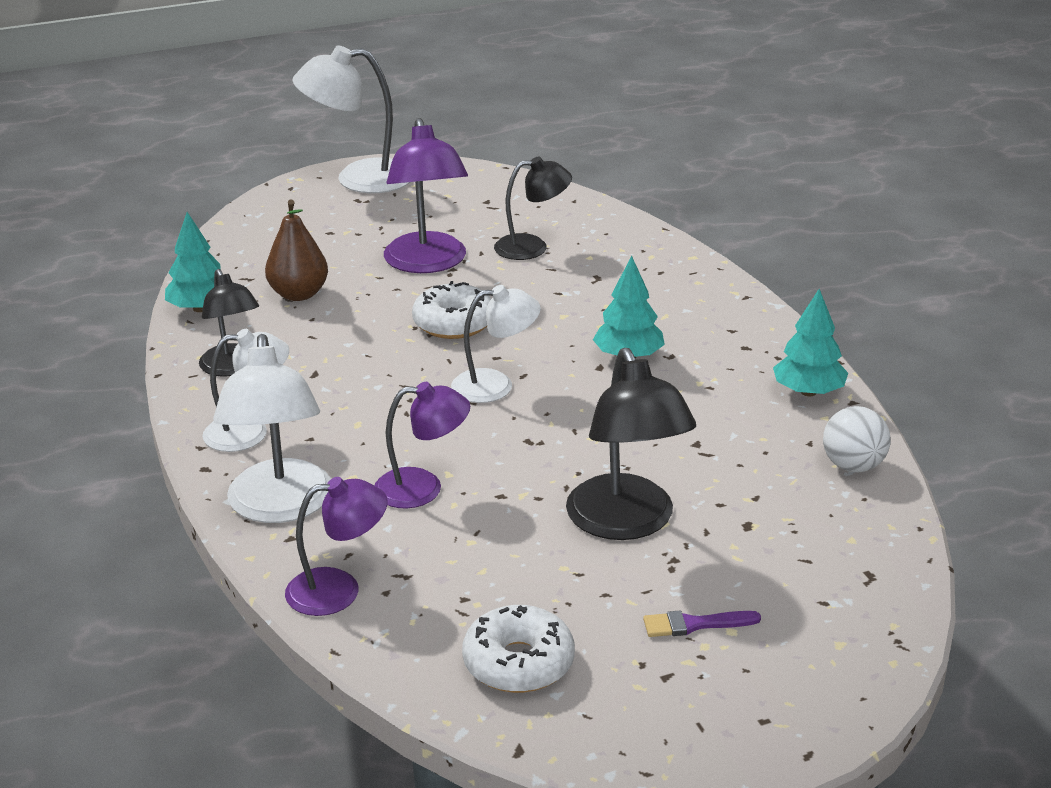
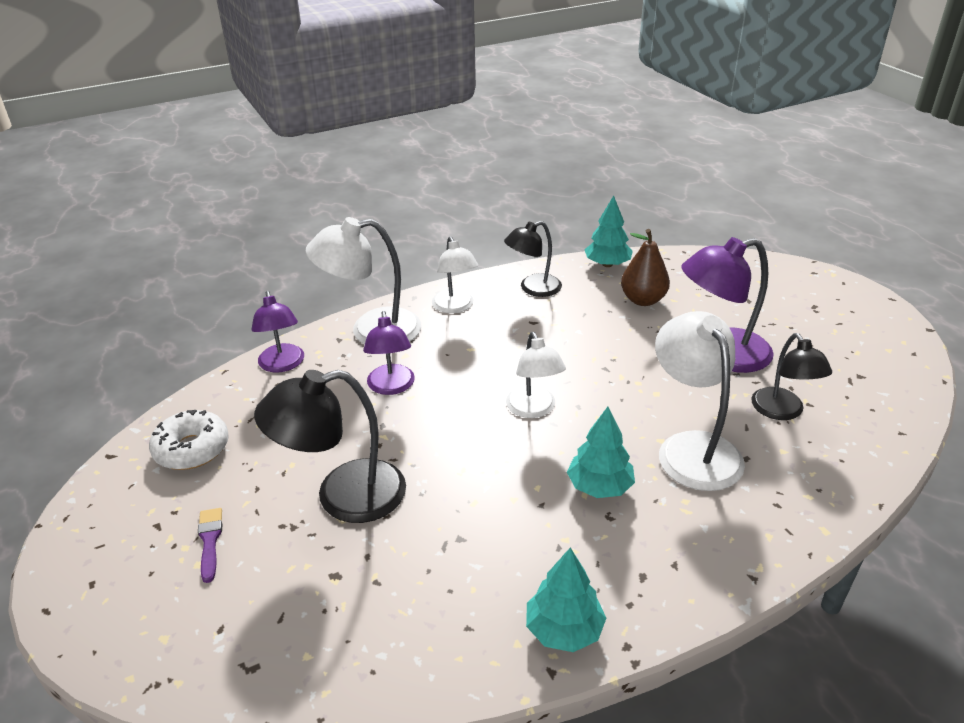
camera: 85 degrees right, 5 degrees up
white lamp [292,46,410,193] -> white lamp moved to [655,311,745,491]
white donut [412,281,491,339] -> none
white ball [823,406,891,472] -> none

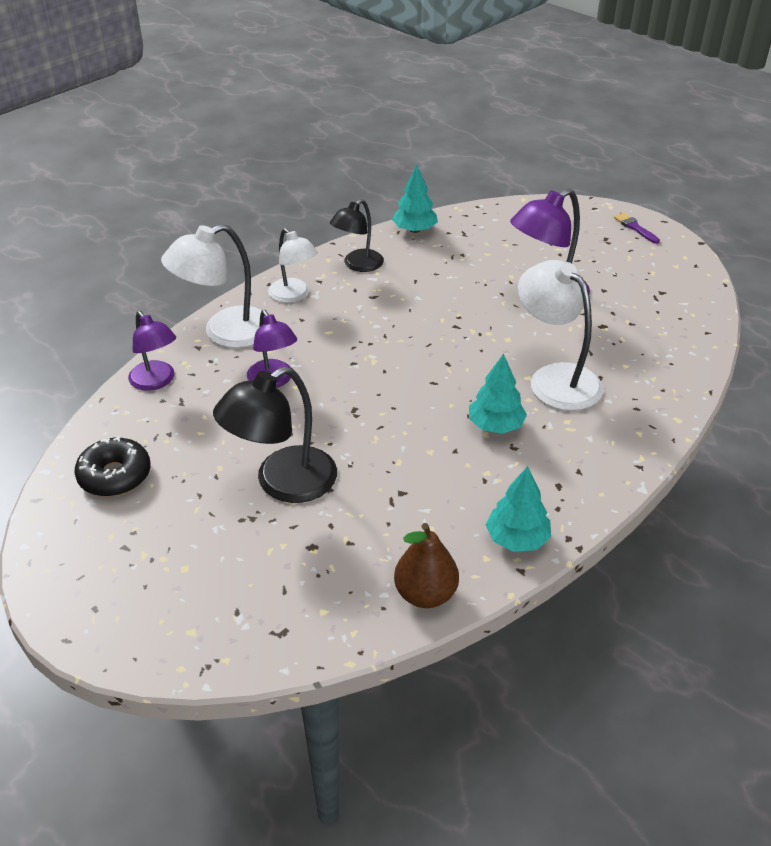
camera: 20 degrees left, 5 degrees up
white donut [149,410,229,470] -> black donut [75,436,151,497]
purple brush [198,508,222,583] -> purple brush moved to [614,213,660,244]
white lamp [506,332,566,418] -> none
brown pear [621,229,670,306] -> brown pear moved to [394,523,459,608]
black lamp [751,333,832,420] -> none

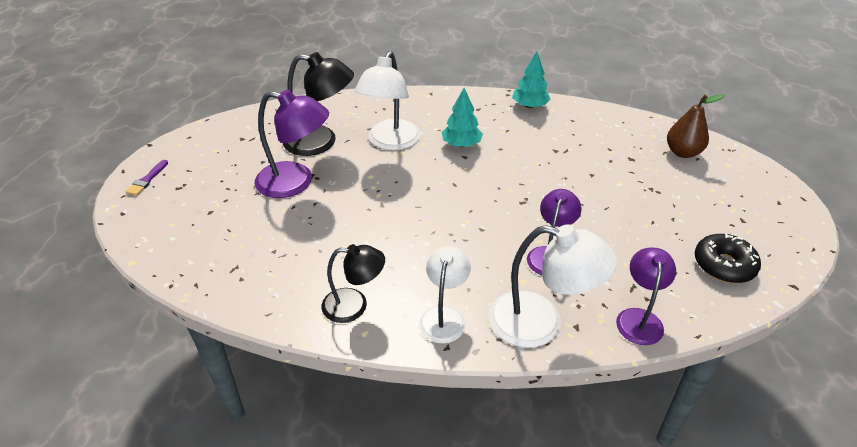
camera: 130 degrees left, 0 degrees up
black lamp [213,367,337,503] -> black lamp moved to [283,52,354,156]
turquoise tree [392,164,438,233] -> none
brown pear [394,523,459,608] -> brown pear moved to [667,94,725,158]

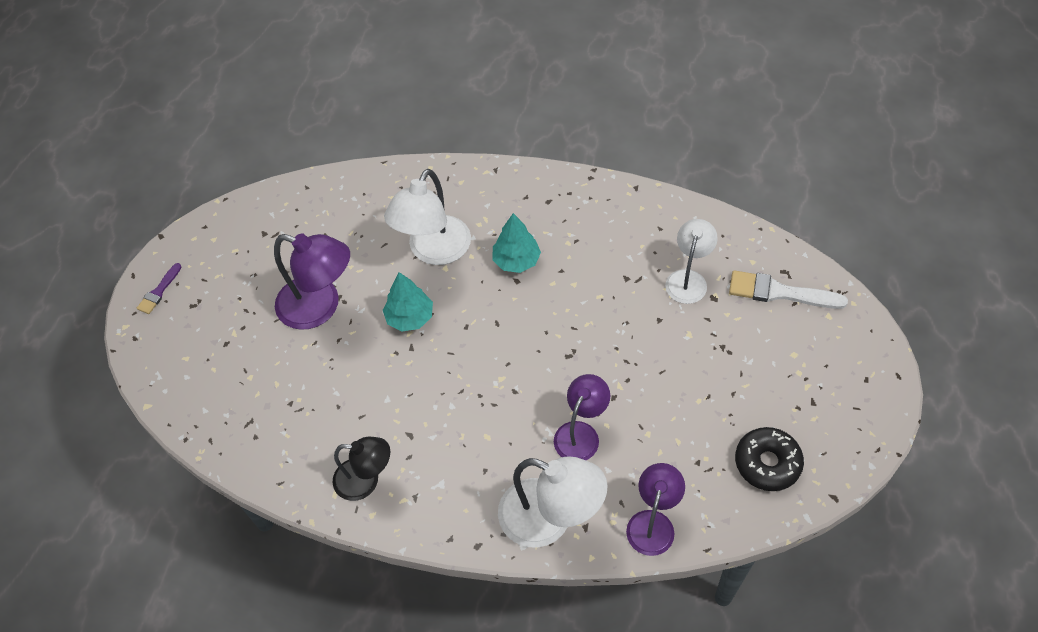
camera: 10 degrees right, 15 degrees up
black lamp [283,52,354,156] -> none
white lamp [419,246,471,344] -> white lamp moved to [665,219,718,304]
turquoise tree [512,52,551,109] -> turquoise tree moved to [383,272,433,332]
brown pear [667,94,725,158] -> white brush [729,270,848,309]

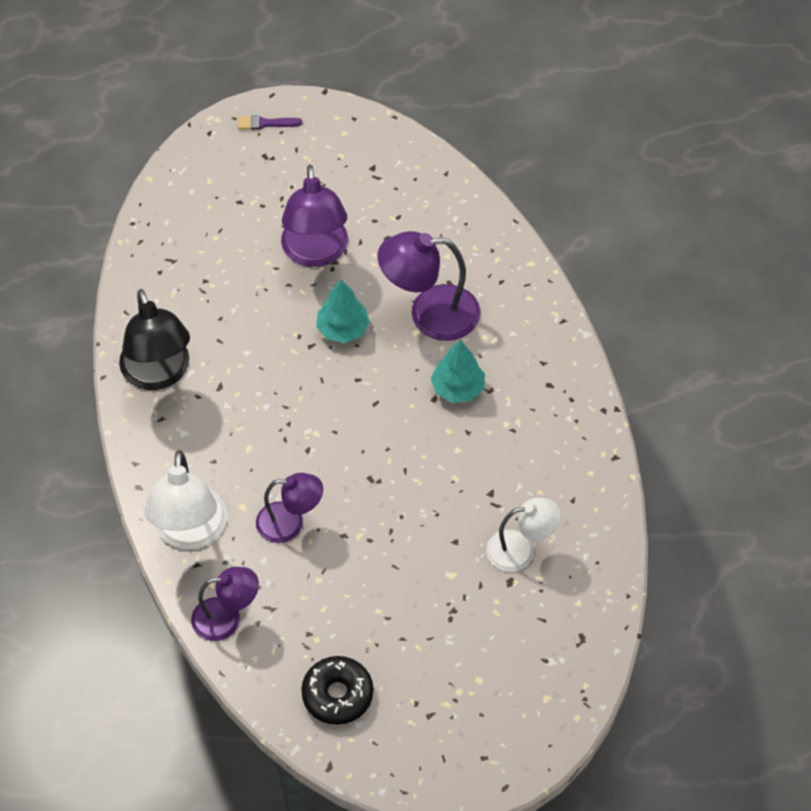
camera: 60 degrees right, 0 degrees up
black lamp [333,437,390,501] -> black lamp [119,289,190,390], size x1.56
white lamp [384,169,471,265] -> purple lamp [377,231,480,341]
white brush [729,270,848,309] -> none

